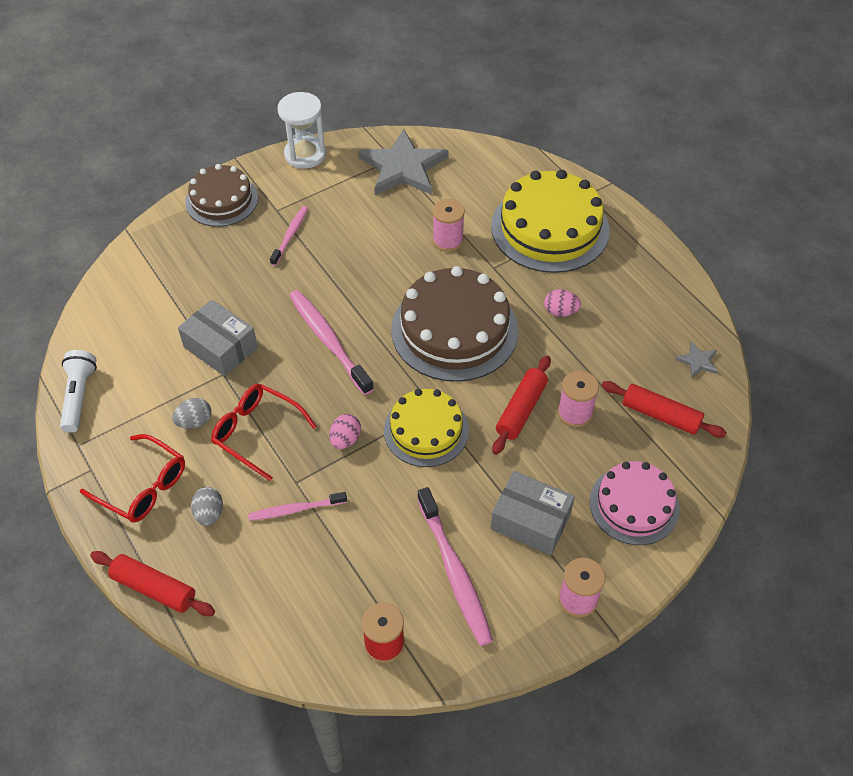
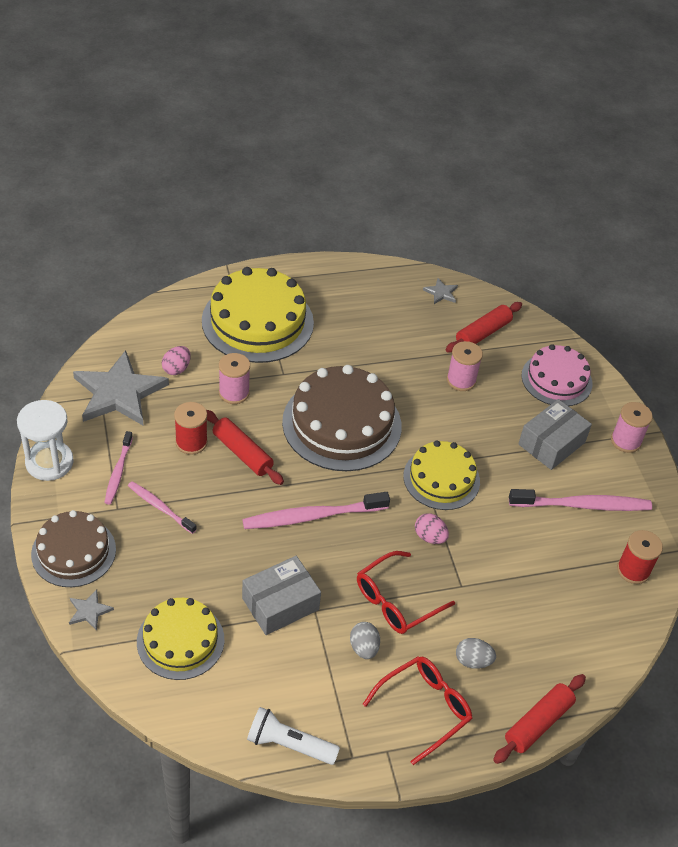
camera: 75 degrees left, 5 degrees down
pink toothbrush [248,492,347,521] -> pink toothbrush moved to [104,431,133,505]
red rolling pin [492,355,551,455] -> red rolling pin moved to [206,410,284,485]
pink egg [544,289,581,317] -> pink egg moved to [162,346,191,375]
none -> grey star [69,589,114,631]
none -> yellow cake [137,598,224,680]
none -> red spool [174,402,208,455]

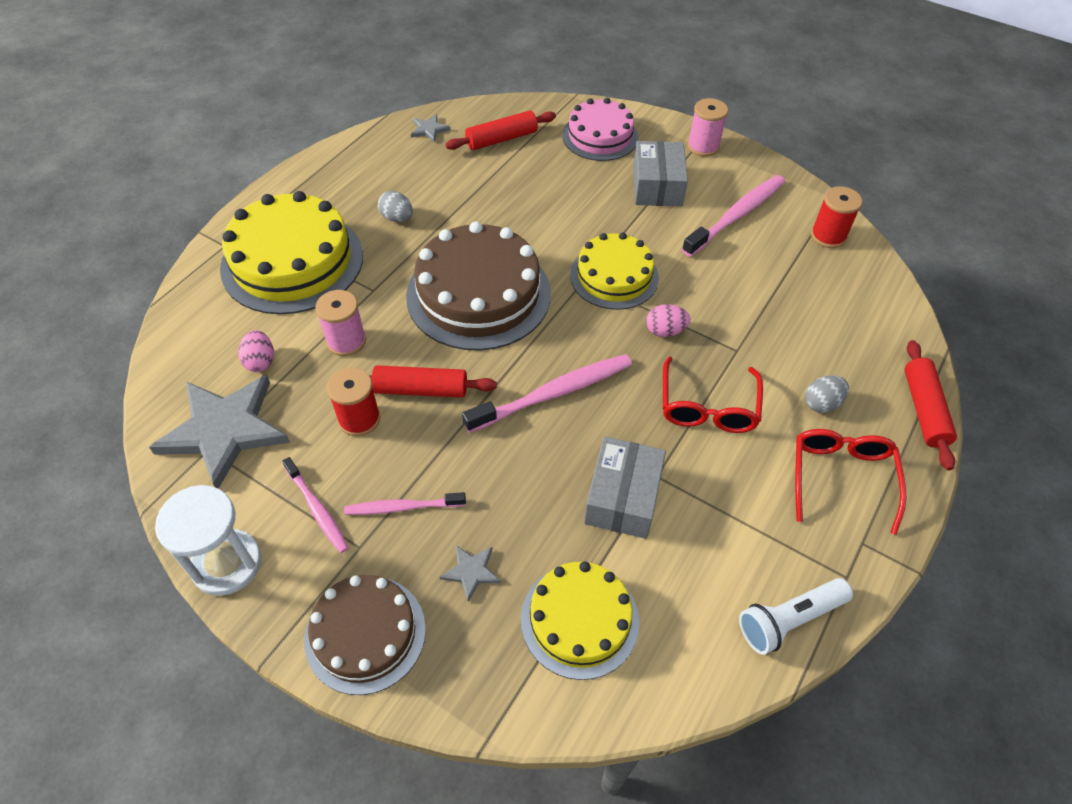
camera: 40 degrees left, 5 degrees up
grey star [69,589,114,631] -> grey star moved to [440,545,501,602]
pink toothbrush [242,492,390,529] -> pink toothbrush turned 150 degrees counterclockwise [462,354,632,433]
grey egg [350,622,380,659] -> grey egg moved to [378,191,413,222]
red rolling pin [446,302,522,352] -> red rolling pin turned 60 degrees clockwise [445,110,556,150]
pink spool [447,341,483,391] -> none

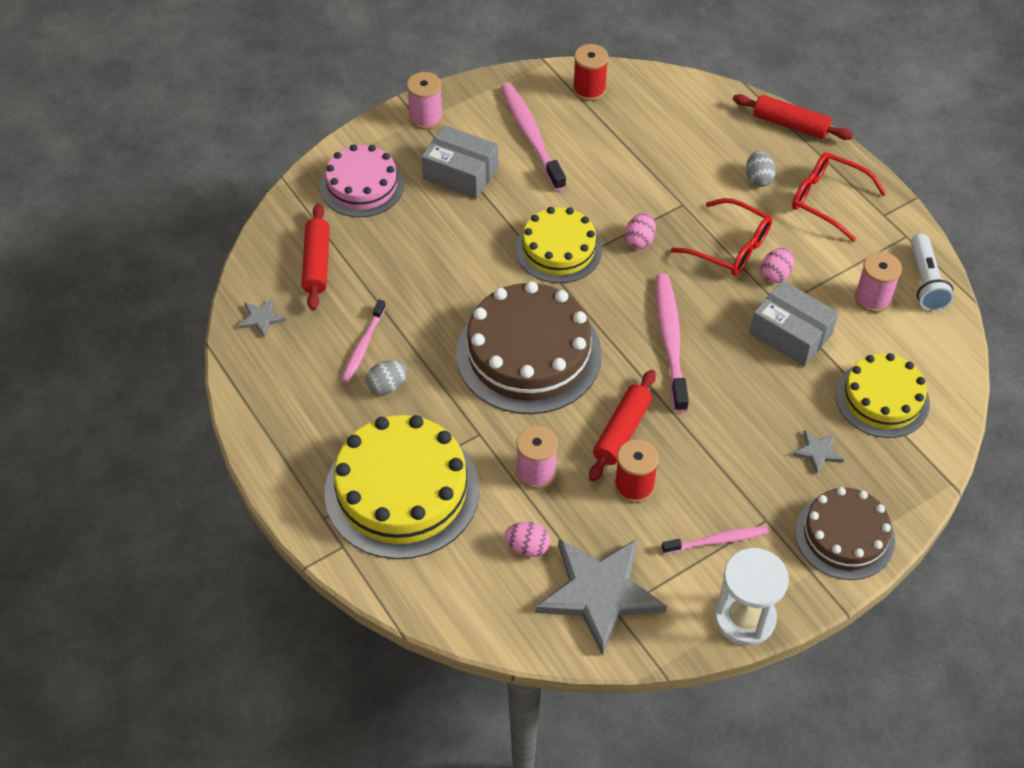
camera: 65 degrees left, 0 degrees up
pink toothbrush [344,492,466,515] -> pink toothbrush moved to [342,300,386,383]
none -> pink egg [761,248,794,283]
none -> pink spool [855,252,902,313]

